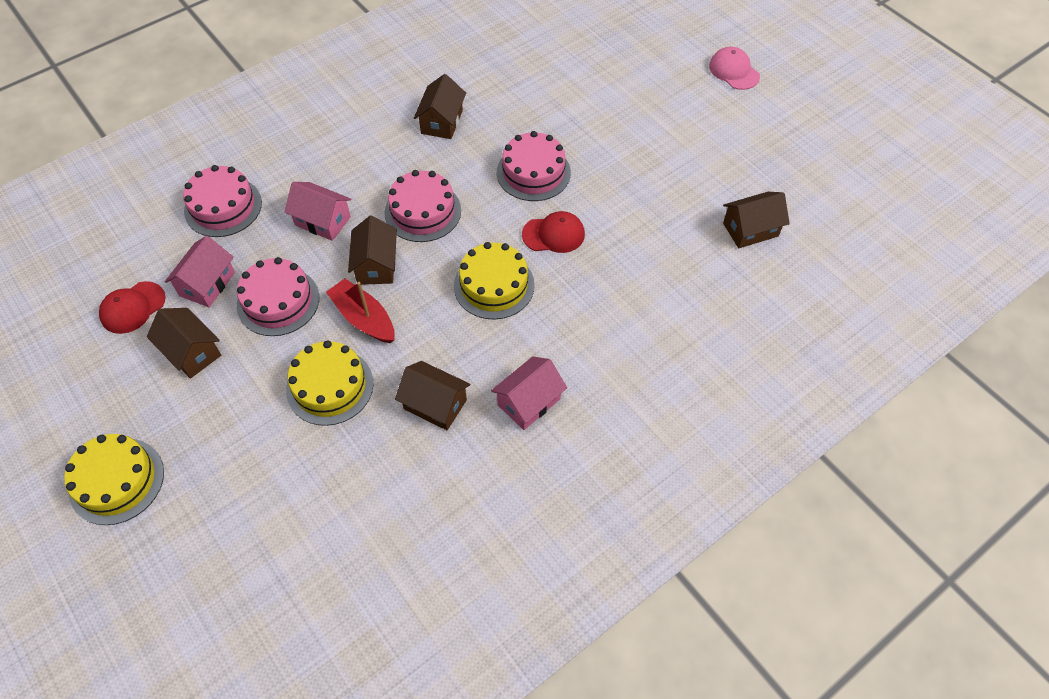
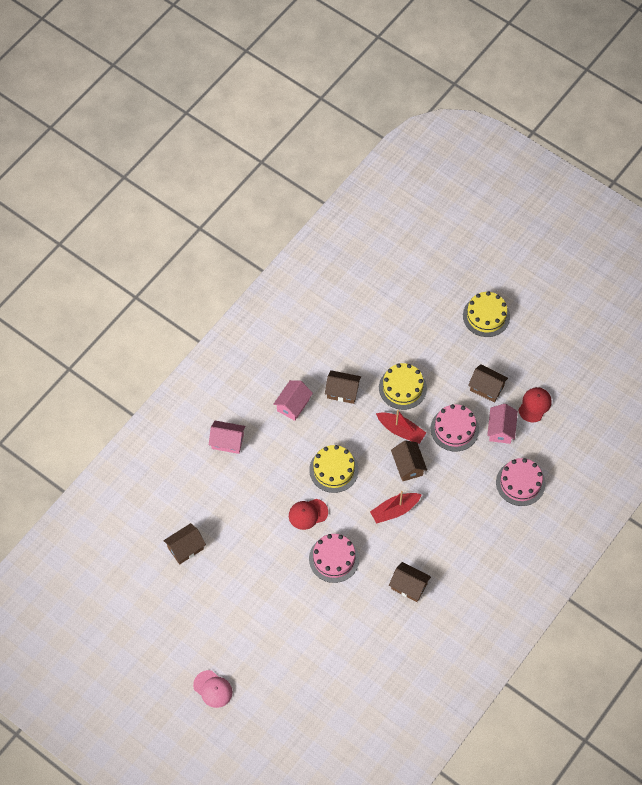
camera: 165 degrees right, 5 degrees up
pink house [285,182,351,241] -> pink house moved to [209,421,246,454]
pink cake [385,170,461,242] -> red boat [370,491,422,524]
brown house [414,74,466,139] -> brown house turned 60 degrees counterclockwise [389,562,431,602]

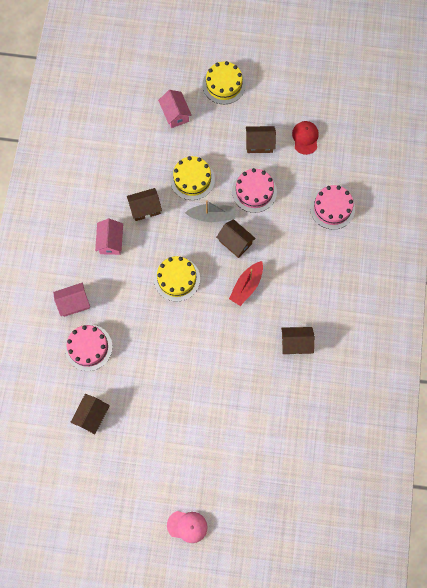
camera: 30 degrees left, 10 degrees up
red cap [289,499,328,530] -> none
pink cake [309,534,359,583] -> pink cake moved to [65,325,113,371]
red boat [376,410,426,444] -> grey boat [185,200,235,222]
pink house [487,404,518,444] -> pink house moved to [158,90,192,128]

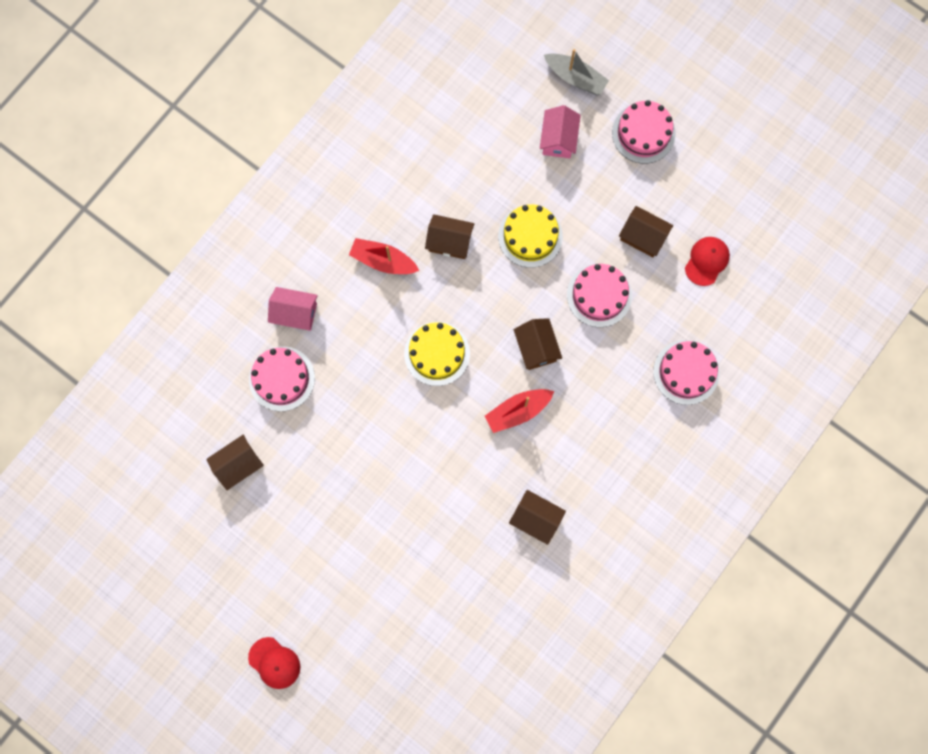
camera: 30 degrees right, 5 degrees up
pink house [95,219,123,255] -> red boat [349,238,419,274]
pink cap [167,511,207,543] -> red cap [248,637,300,689]
grey boat [185,200,235,222] -> grey boat moved to [544,49,609,95]
yellow cake [203,61,246,104] -> pink cake [612,100,676,164]

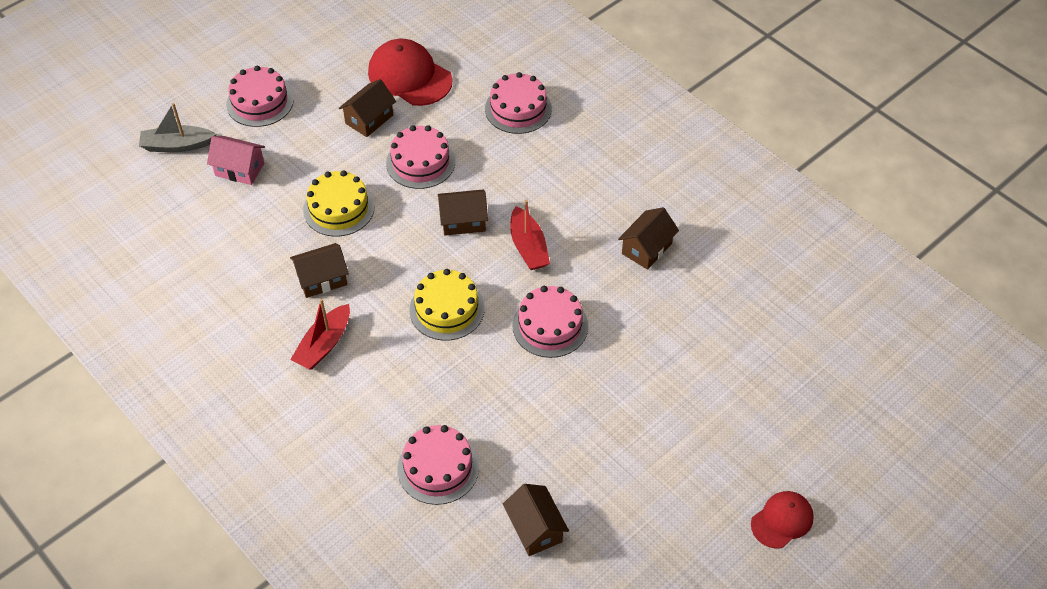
camera: 80 degrees left, 25 degrees down
pink house [268,287,318,331] -> none
brown house [425,214,474,259] -> brown house turned 45 degrees clockwise [290,243,349,298]
grey boat [544,49,609,95] -> grey boat turned 135 degrees counterclockwise [139,103,216,152]
red cap [685,237,730,286] -> red cap [368,39,452,106], size x1.71
none -> pink cake [512,286,588,358]

